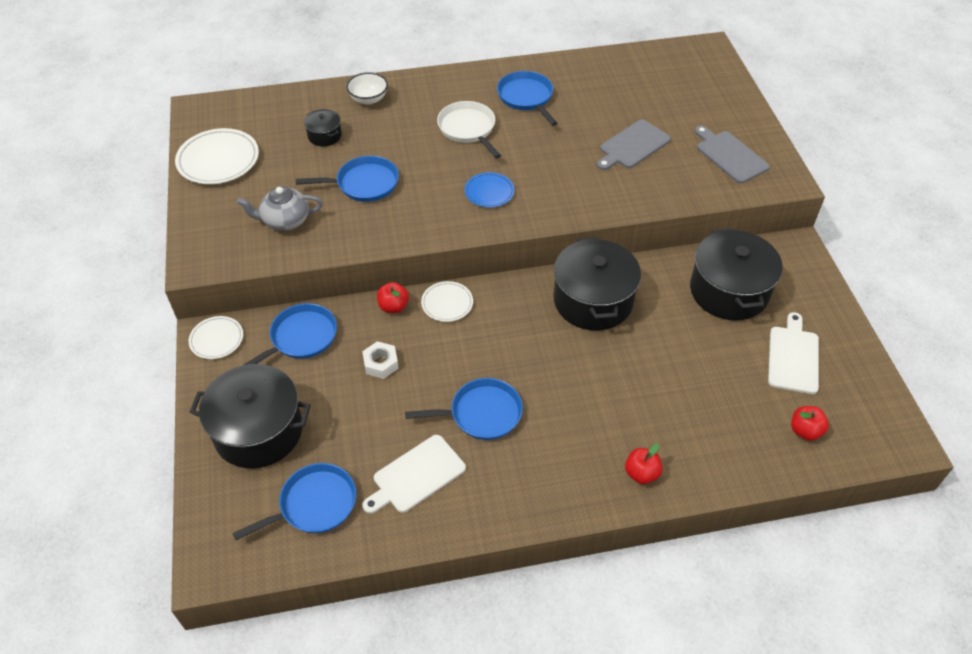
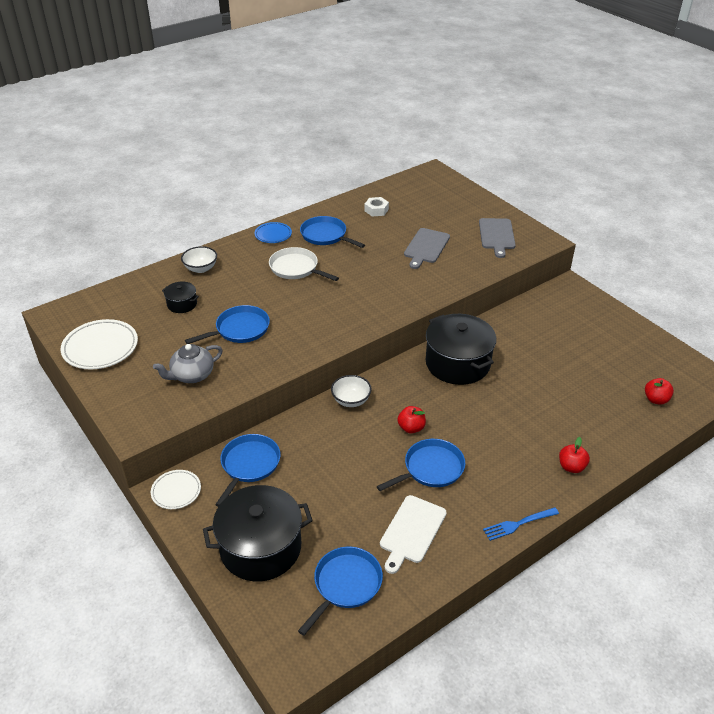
camera: 25 degrees left, 10 degrees down
white nut [362,341,399,379] -> white nut moved to [365,197,389,217]
red apple [377,282,409,313] -> red apple moved to [397,406,426,433]
white plate [421,281,473,322] -> white bowl [331,375,372,407]
blue plate [465,172,515,208] -> blue plate moved to [254,222,292,243]
black pot [690,228,783,320] -> none
grey cutting board [695,126,770,183] -> grey cutting board turned 120 degrees counterclockwise [479,218,516,258]
white cutting board [768,312,819,394] -> none
none -> blue fork [483,507,559,541]

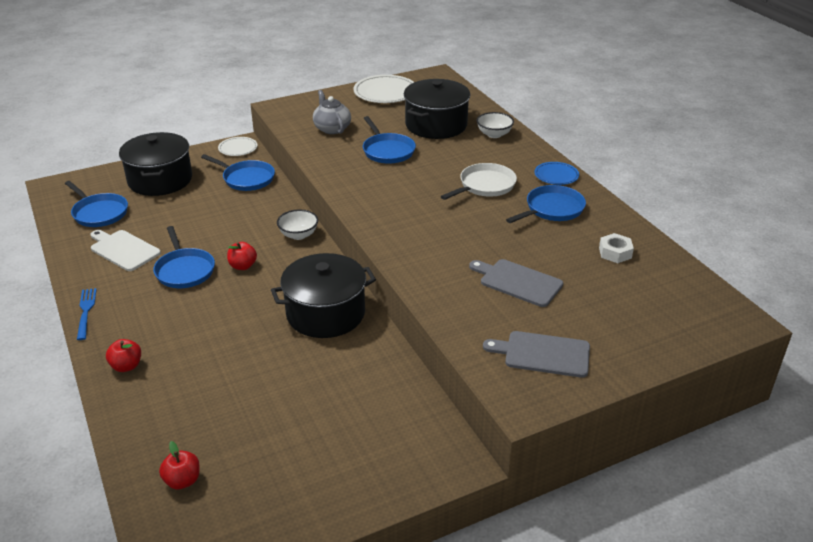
camera: 100 degrees right, 5 degrees down
black pot [162,282,199,313] -> black pot [404,79,471,139], size x2.14

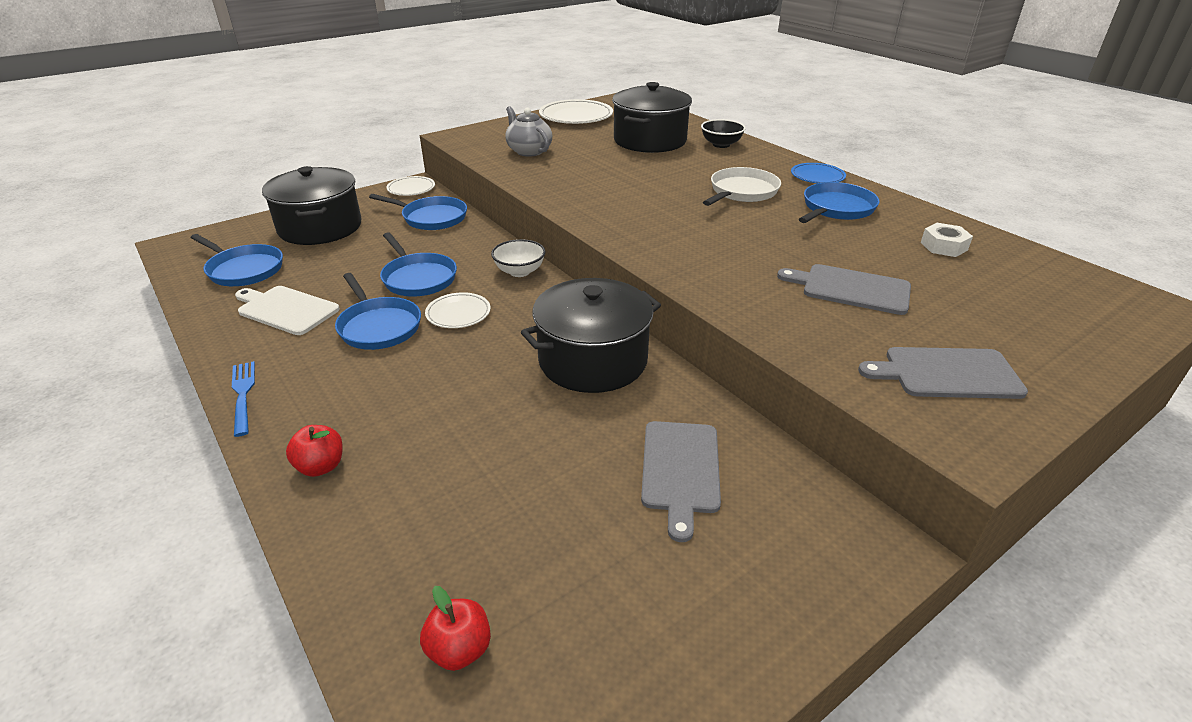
camera: 10 degrees left, 0 degrees up
red apple [227,242,257,270] -> white plate [425,292,491,328]
blue pan [363,116,416,164] -> blue pan moved to [380,232,457,296]
white bowl [477,112,514,138] -> black bowl [701,119,746,148]
none -> grey cutting board [641,421,721,542]

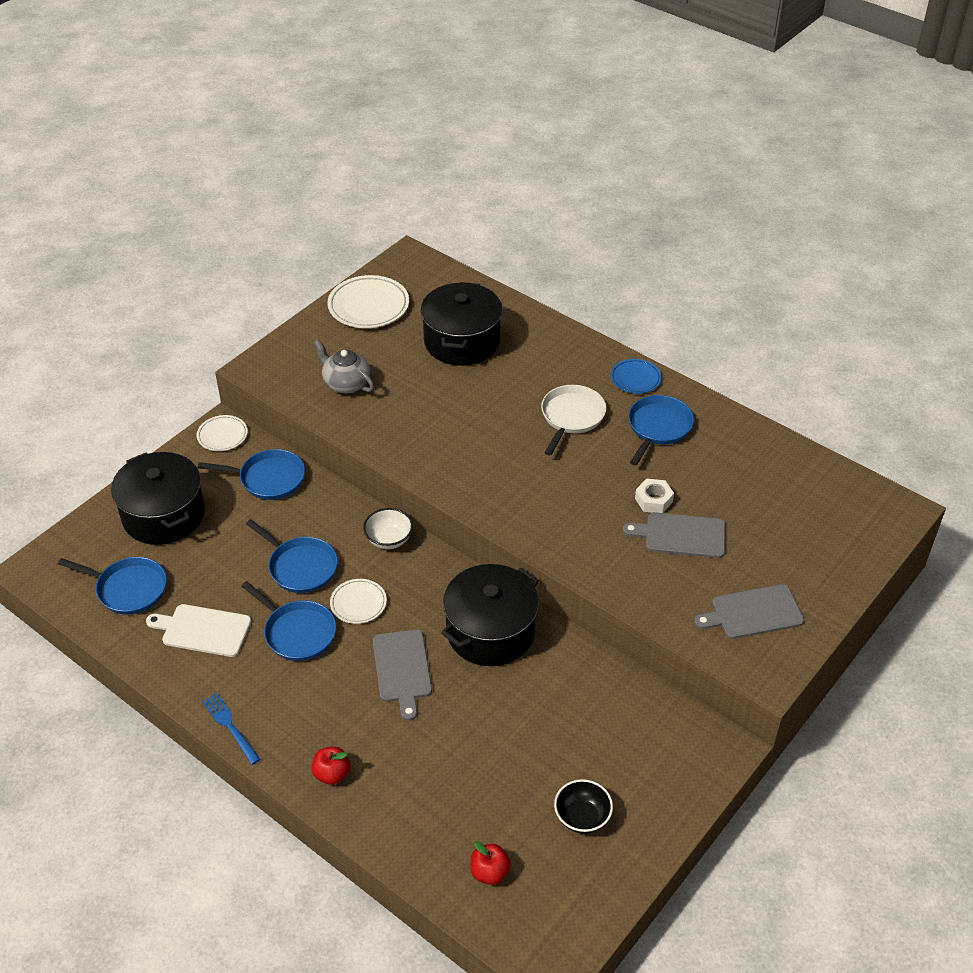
camera: 15 degrees left, 10 degrees up
grey cutting board [641,421,721,542] -> grey cutting board moved to [373,629,432,721]
black bowl [701,119,746,148] -> black bowl moved to [554,779,613,834]
white nut [921,223,973,257] -> white nut moved to [635,479,674,513]

